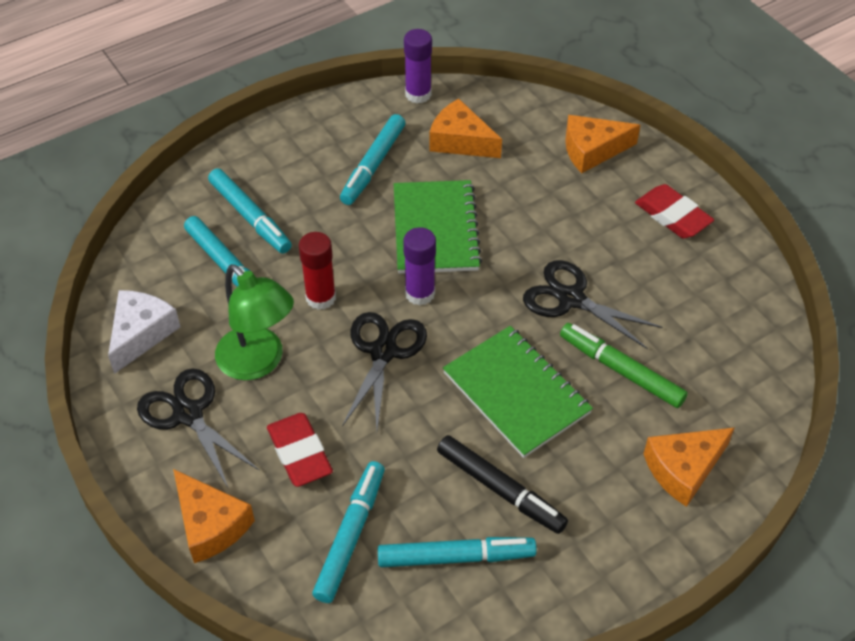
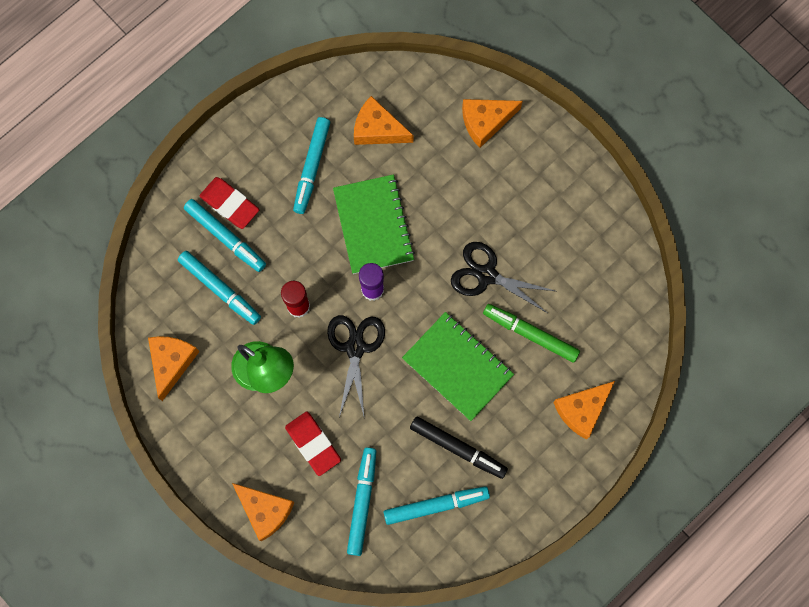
camera: 10 degrees left, 25 degrees up
white cheese [108,290,180,374] -> orange cheese [148,336,200,401]
black scissors [137,369,260,488] -> none
purple glue stick [404,29,432,104] -> none
red eraser [635,184,714,239] -> red eraser moved to [199,177,259,229]

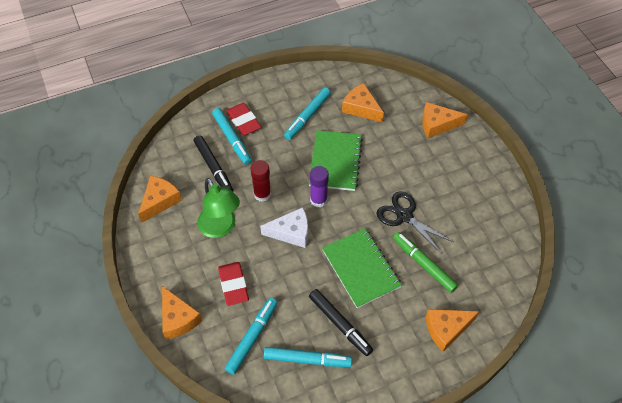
camera: 20 degrees right, 20 degrees down
turquoise marker [178,251,261,325] -> black marker [194,135,233,192]
black scissors [327,315,385,417] -> white cheese [260,207,308,248]

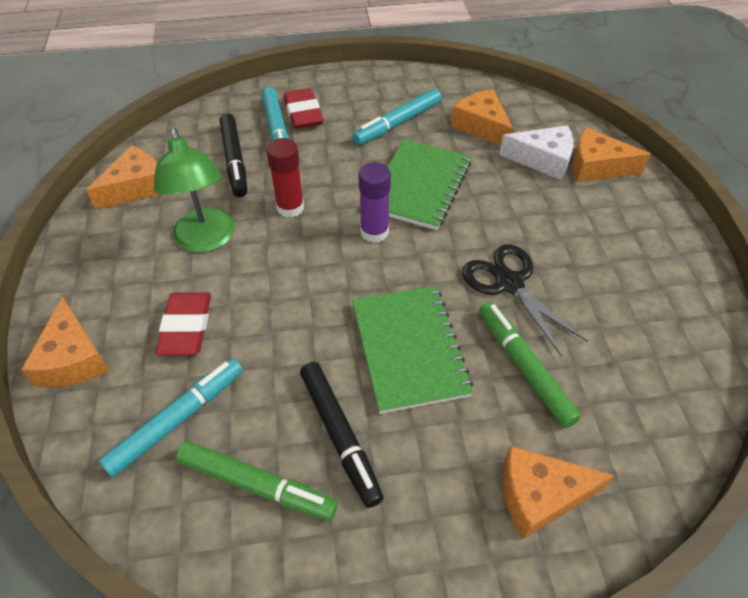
camera: 15 degrees right, 5 degrees down
white cheese [260,207,308,248] -> white cheese moved to [499,125,573,180]
turquoise marker [264,347,352,367] -> green marker [176,441,338,521]

